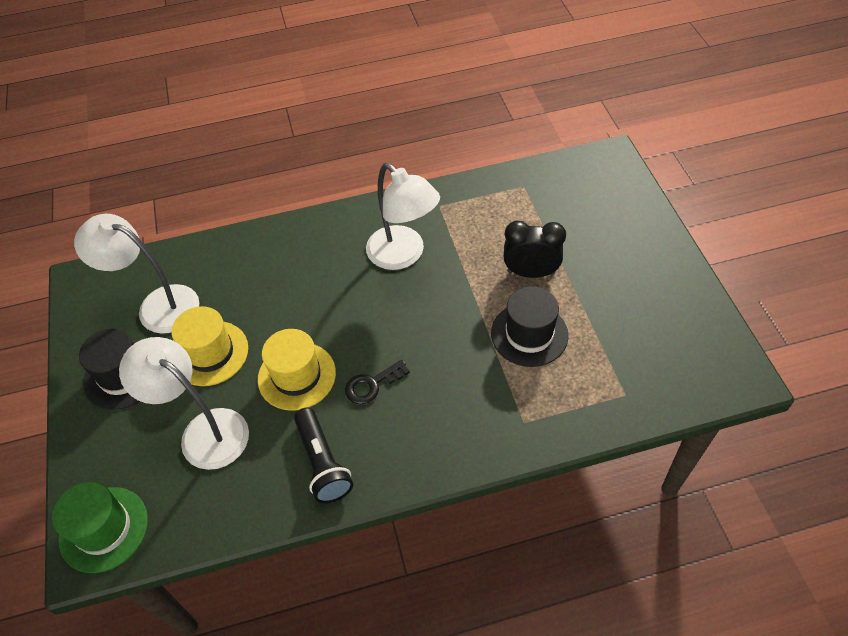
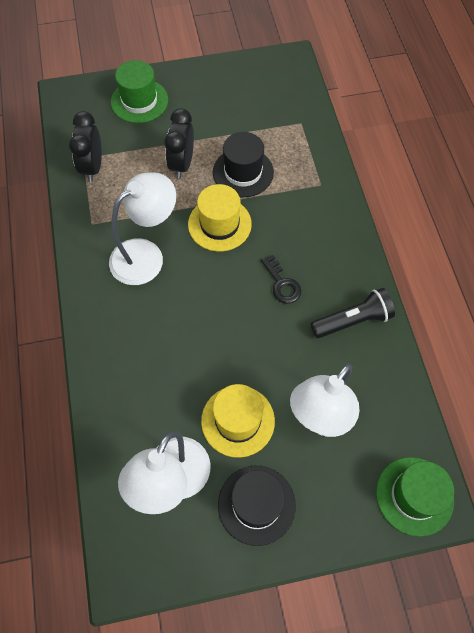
camera: 90 degrees left, 10 degrees up
yellow hat [258,329,336,411] -> yellow hat moved to [188,184,252,252]
none -> black clock [69,111,102,182]
none -> green hat [111,60,168,123]

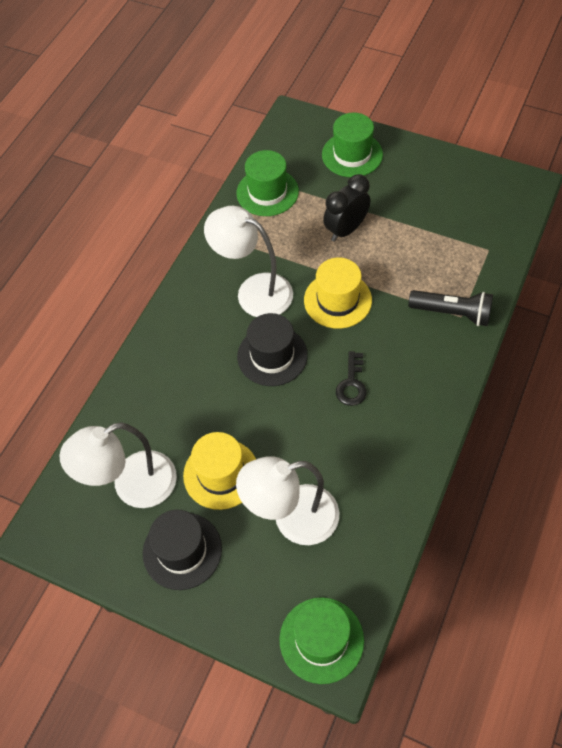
camera: 40 degrees right, 5 degrees down
black clock [69,111,102,182] -> green hat [237,150,299,216]
white lamp [109,172,176,285] -> white lamp turned 150 degrees counterclockwise [204,206,293,317]
black hat [213,132,274,197] -> black hat moved to [237,313,308,386]
black flashlight [311,288,395,338] -> black flashlight moved to [408,290,493,326]

